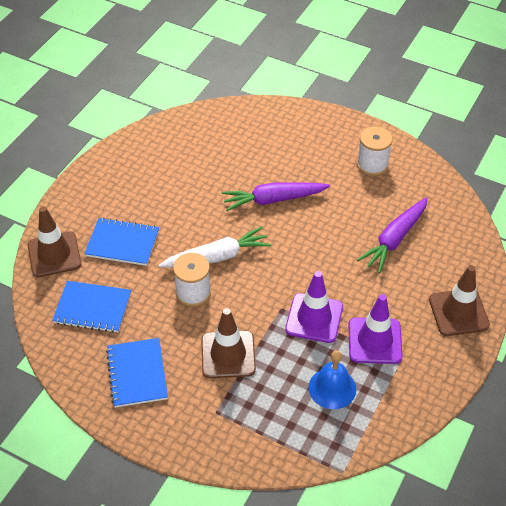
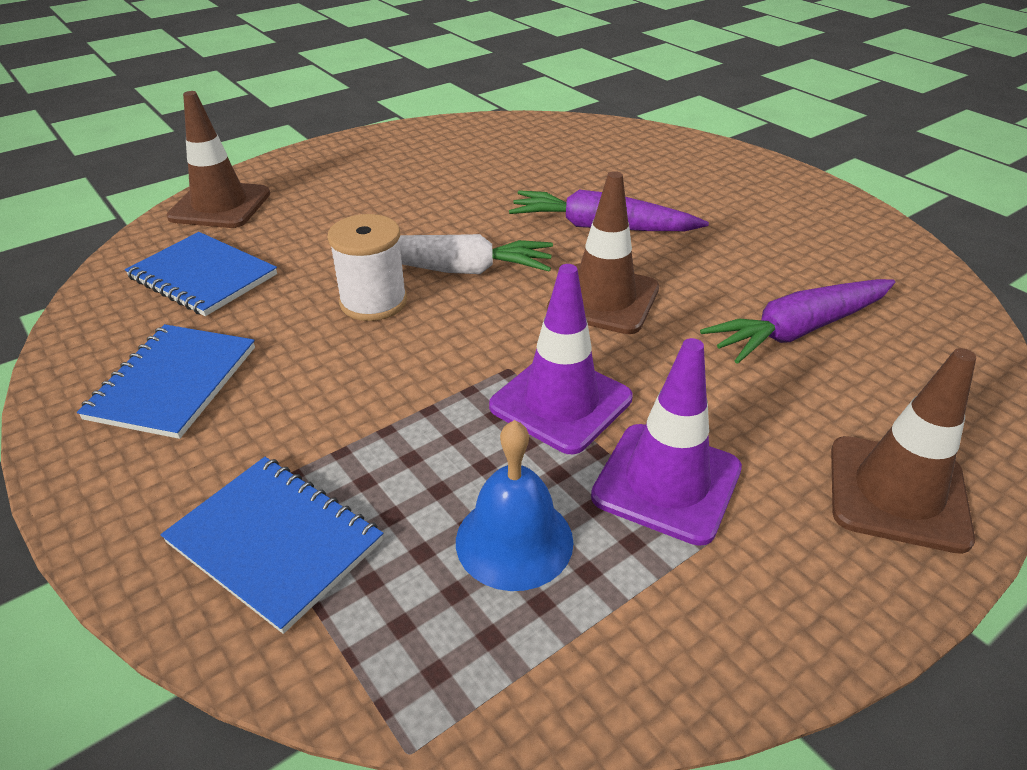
camera: 25 degrees right, 10 degrees down
blue notebook [84,218,159,266] -> blue notebook moved to [161,457,383,634]
brown traffic cone [202,308,256,378] -> brown traffic cone moved to [547,171,659,334]
white spool [357,126,393,176] -> none

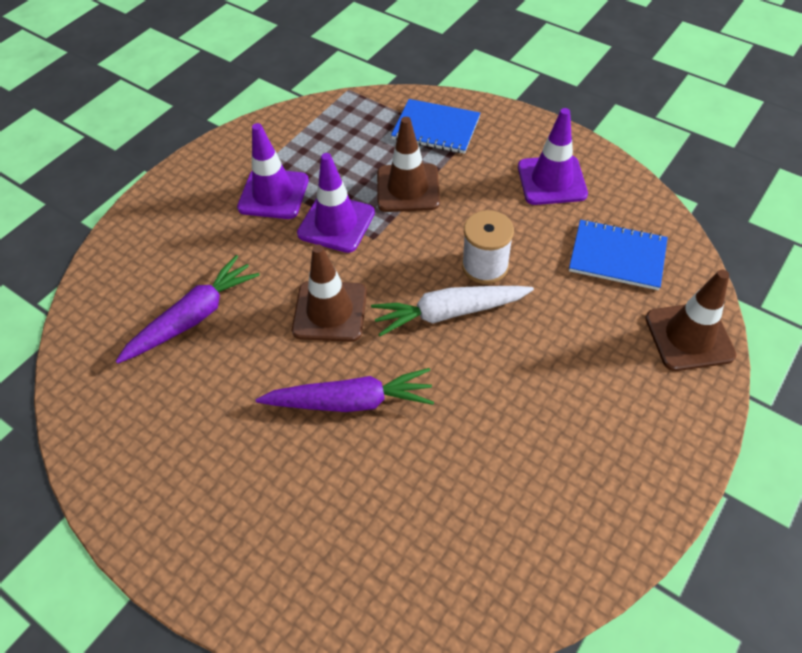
camera: 165 degrees right, 15 degrees up
blue notebook [77,324,255,439] -> purple traffic cone [518,108,588,205]
blue bell [456,420,574,591] -> none
brown traffic cone [831,348,976,554] -> brown traffic cone moved to [377,117,440,212]

